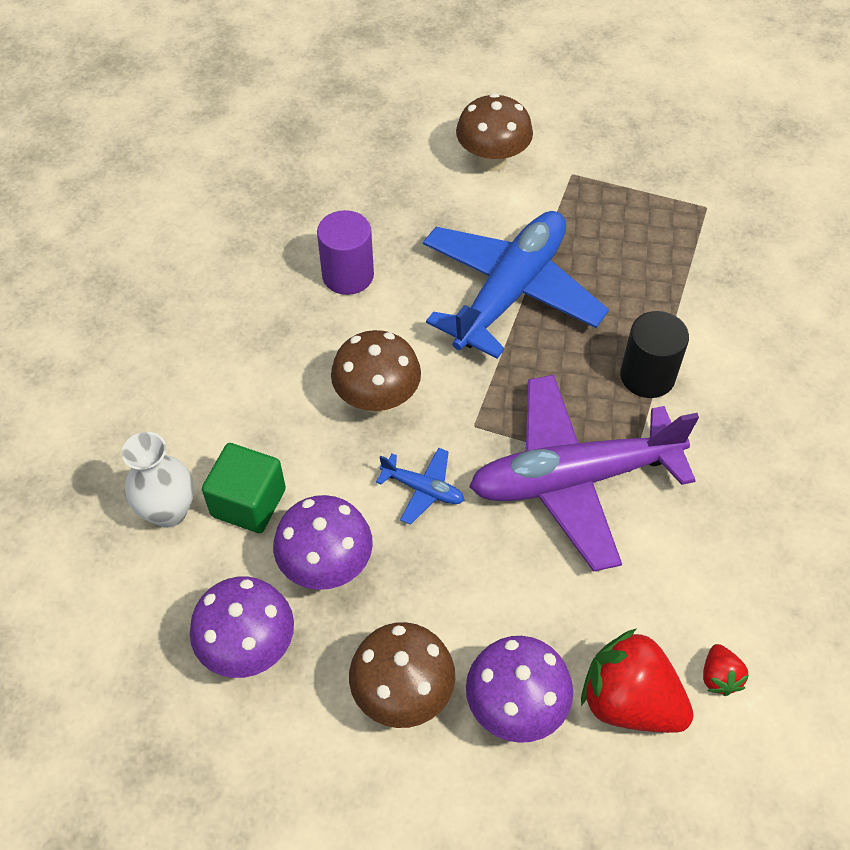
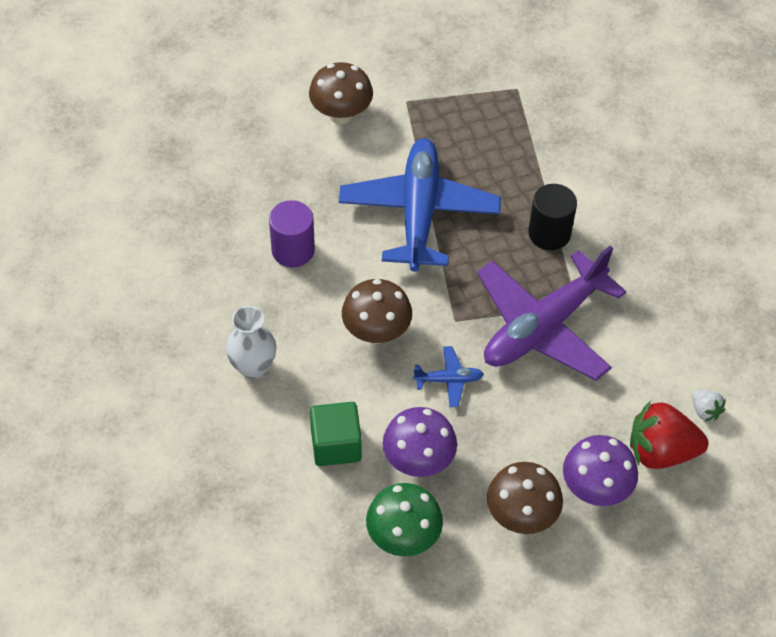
camera: 30 degrees left, 0 degrees up
white vase [122,432,194,528] -> white vase moved to [226,306,277,379]
purple mushroom [190,577,294,678] -> green mushroom [366,483,443,556]
red strawberry [703,644,749,696] -> white strawberry [692,390,726,422]

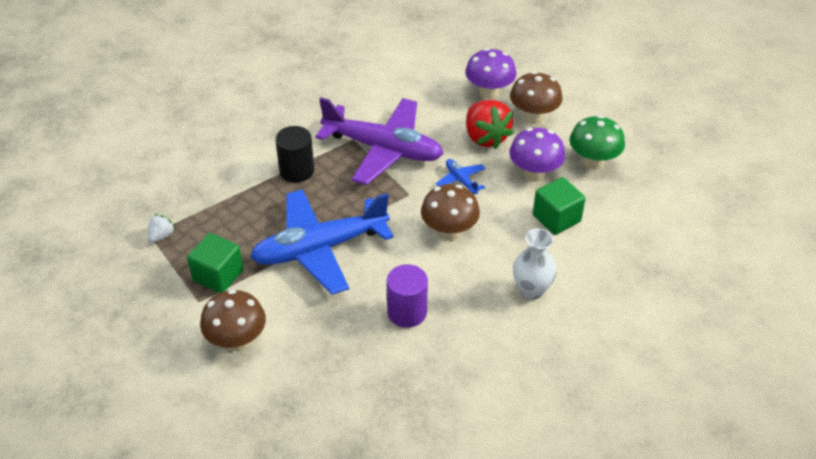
camera: 115 degrees left, 10 degrees down
red strawberry [630,400,708,469] -> red strawberry moved to [466,100,514,149]
white strawberry [692,390,726,422] -> white strawberry moved to [148,215,175,243]
none -> green cube [187,233,244,293]

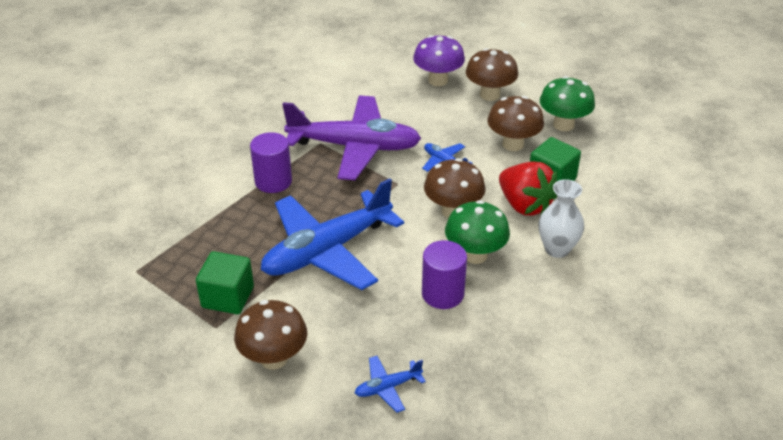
camera: 15 degrees left, 5 degrees down
white strawberry [148,215,175,243] -> none
black cylinder [275,126,315,183] -> purple cylinder [250,132,292,193]
red strawberry [466,100,514,149] -> red strawberry moved to [499,162,557,216]
purple mushroom [509,128,565,182] -> brown mushroom [488,96,544,151]
none -> blue plane [355,356,426,413]
none -> green mushroom [445,200,510,264]

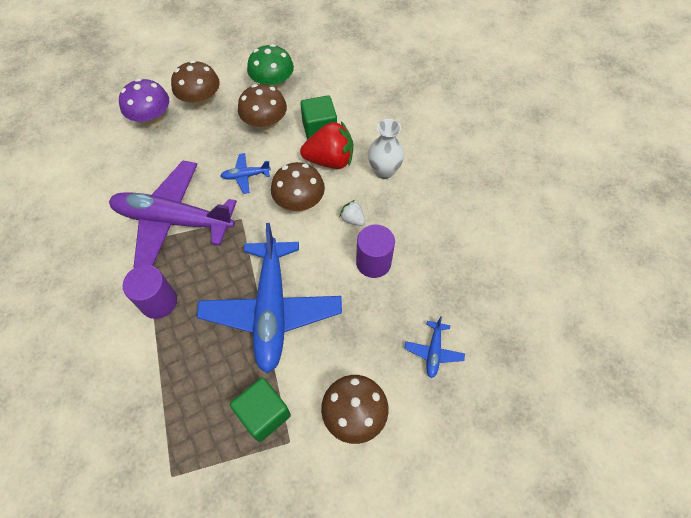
camera: 55 degrees left, 20 degrees up
purple plane [282,96,421,180] -> purple plane turned 120 degrees counterclockwise [109,161,237,268]
green mushroom [445,200,510,264] -> white strawberry [340,200,365,226]

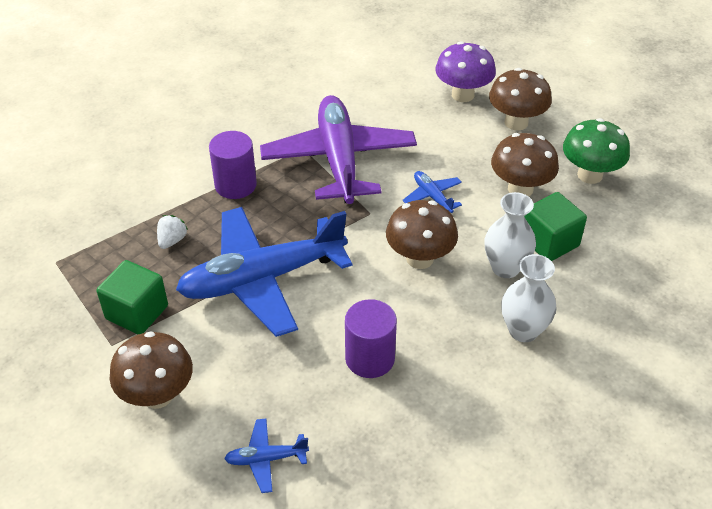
camera: 70 degrees right, 15 degrees down
red strawberry [300,121,353,169] -> white vase [485,192,536,278]
white strawberry [340,200,365,226] -> white strawberry moved to [157,215,188,249]

